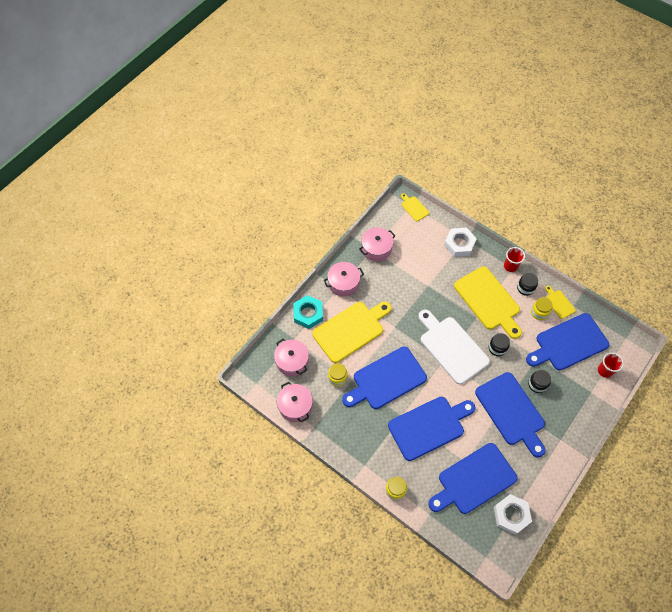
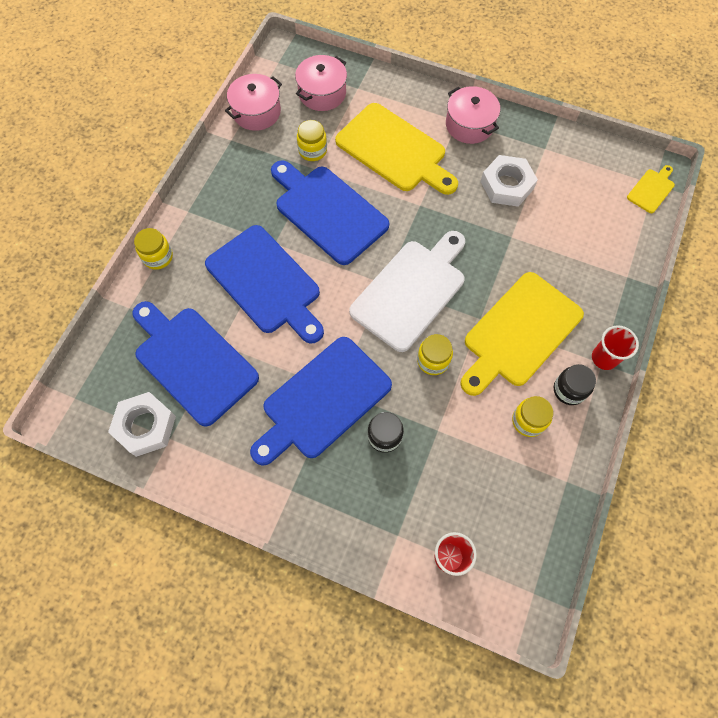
camera: 75 degrees right, 5 degrees up
turquoise nut [293,295,323,329] -> none
pink pot [359,227,395,261] -> none
white nut [444,228,477,257] -> white nut moved to [481,155,538,207]
black jar [489,333,510,356] -> yellow jar [417,334,453,375]
blue cutting board [526,313,609,370] -> none
yellow cutting board [545,286,576,319] -> none

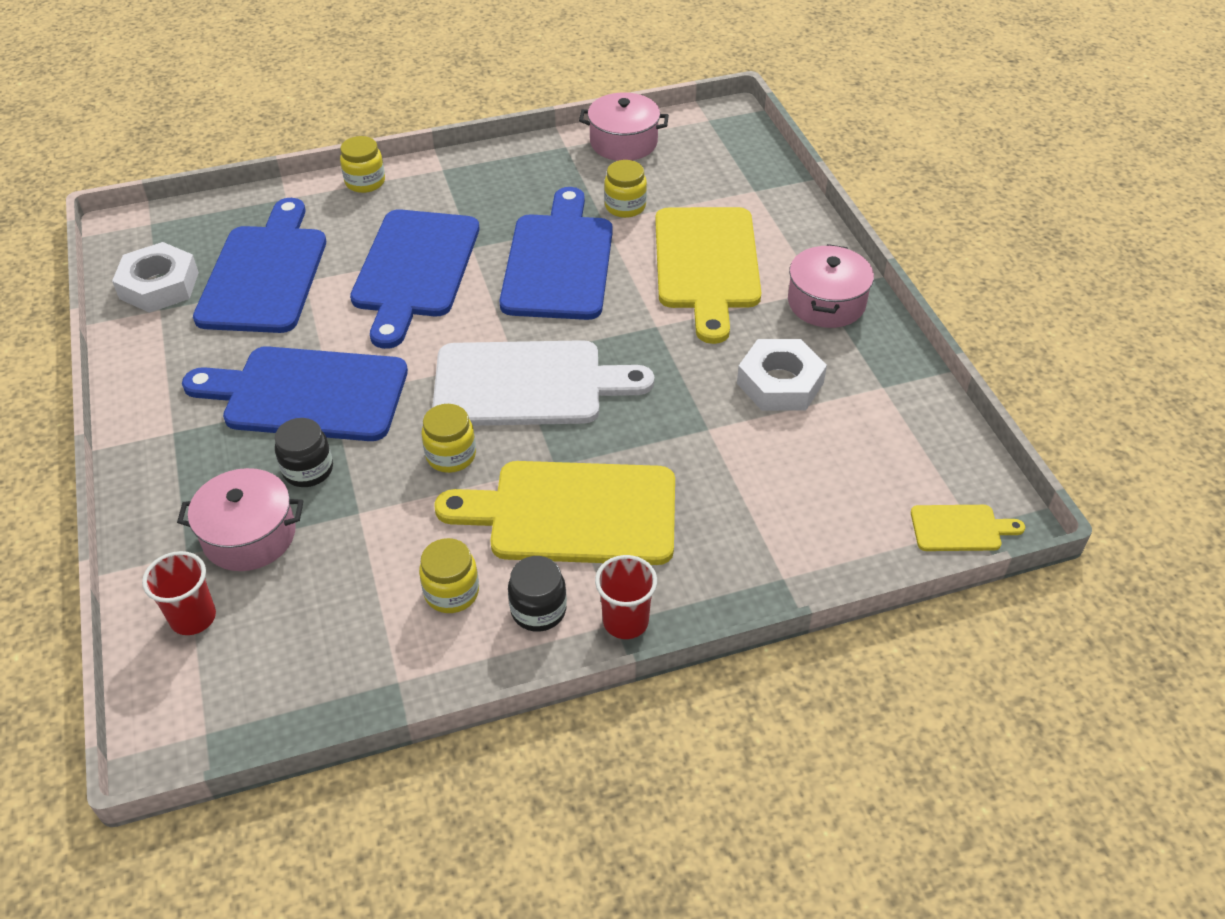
camera: 50 degrees right, 20 degrees down
pink pot [295,55,347,111] -> pink pot moved to [177,468,303,571]

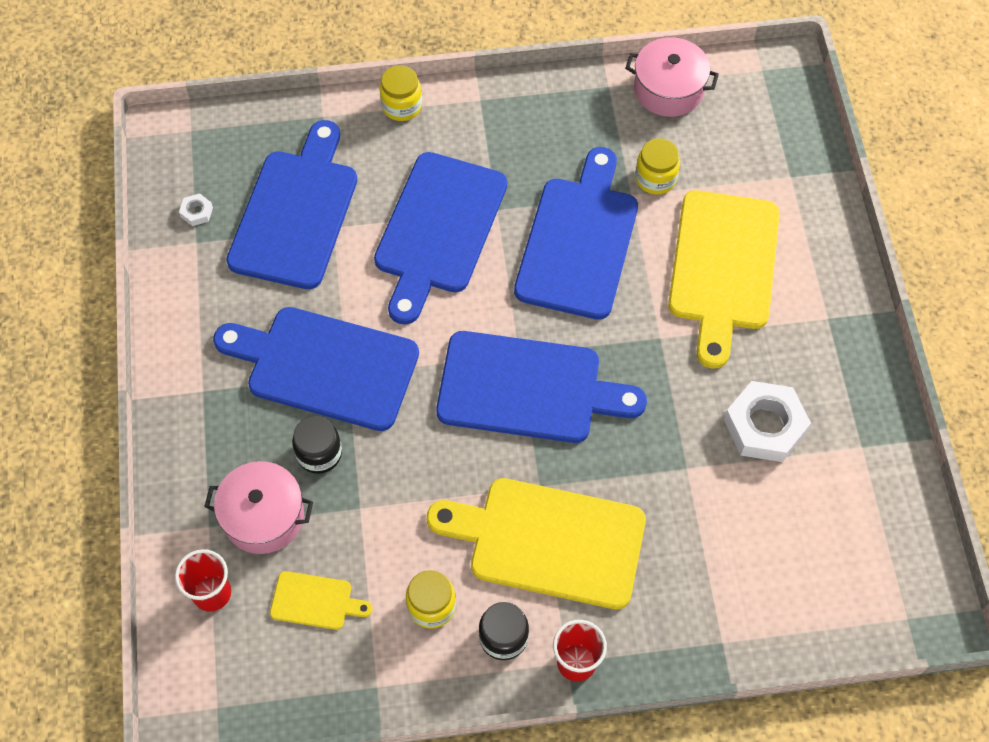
camera: 10 degrees right, 15 degrees up
white nut [112,242,199,313] -> white nut [179,193,213,226], size x0.43
yellow jar [422,404,476,473] -> none
white cutting board [432,340,654,426] -> blue cutting board [436,331,647,443]
pink pot [788,244,874,328] -> none
yellow cutting board [911,505,1025,551] -> yellow cutting board moved to [270,571,373,630]

